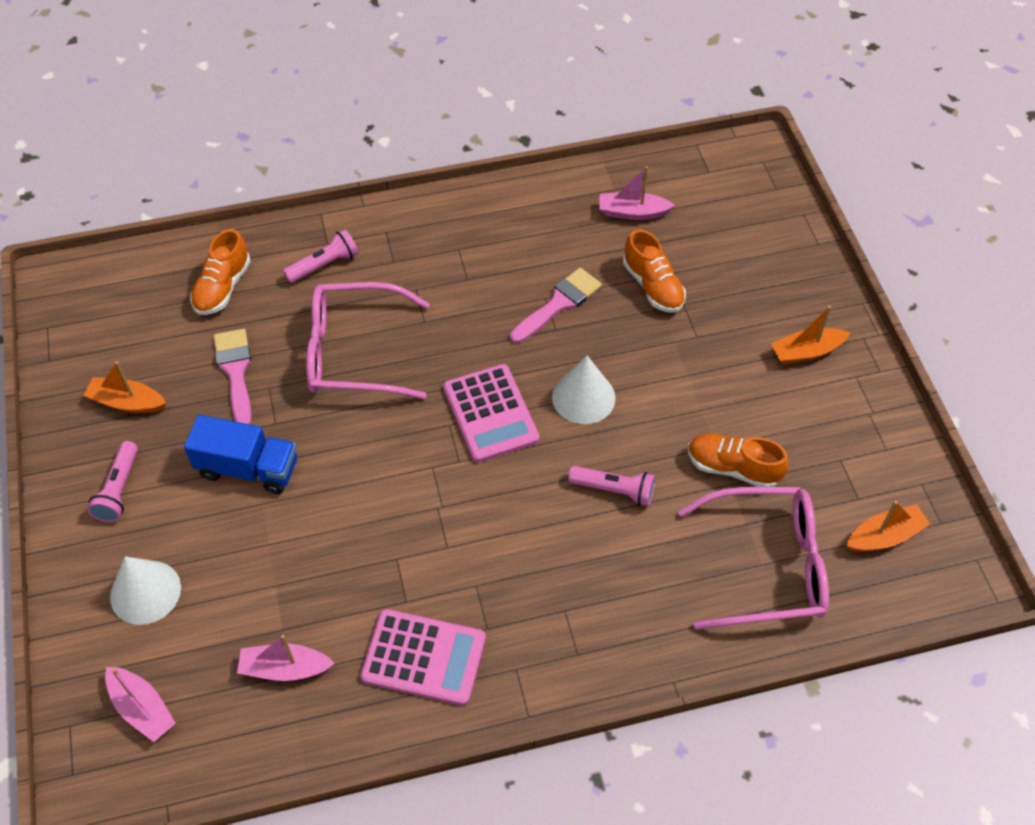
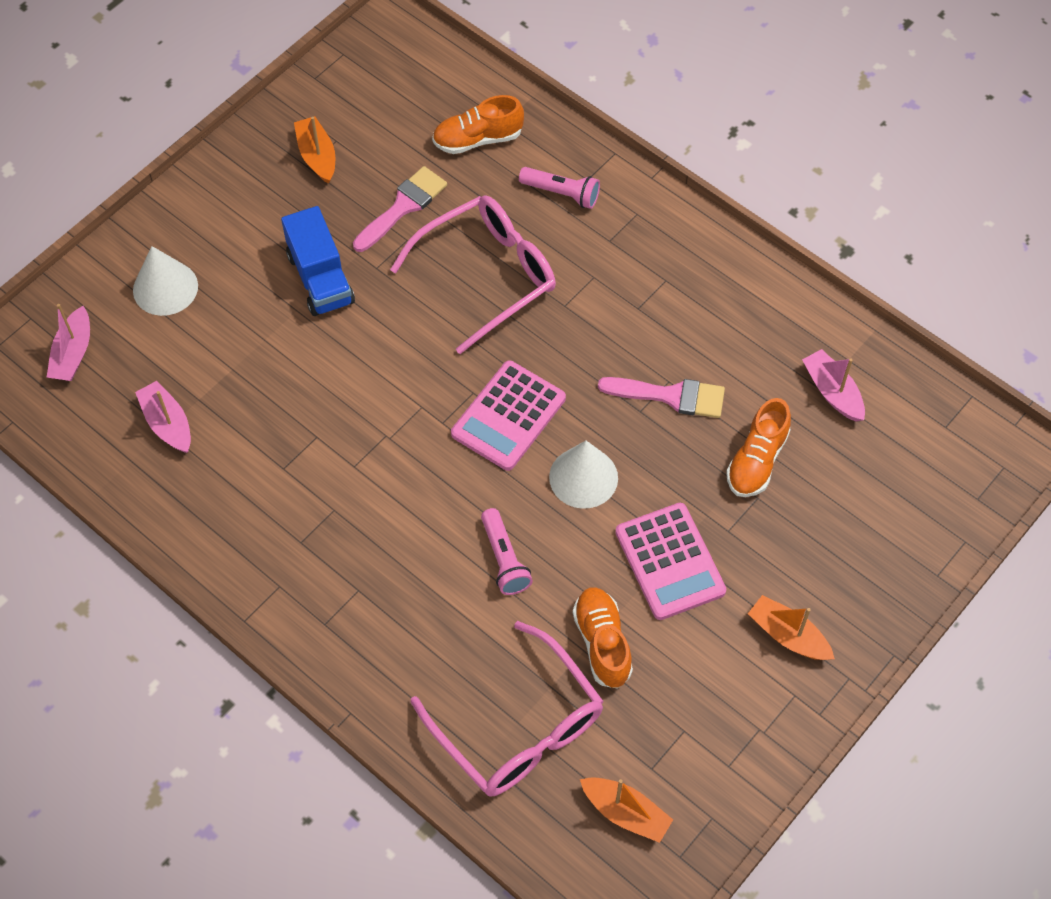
camera: 55 degrees right, 5 degrees up
pink flashlight [87,441,138,522] -> none
pink glasses [306,282,430,399] -> pink glasses turned 90 degrees clockwise [390,195,556,354]
pink calculator [360,609,486,706] -> pink calculator moved to [615,503,726,620]

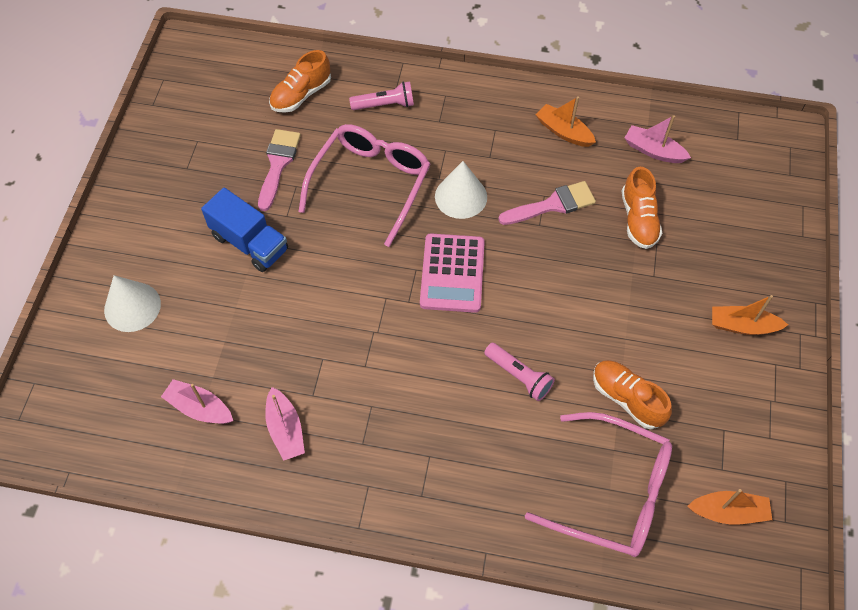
camera: 30 degrees left, 0 degrees up
pink boat [47,304,90,381] -> pink boat moved to [265,387,305,461]
orange boat [294,116,335,184] -> orange boat moved to [536,96,596,147]
white cone [549,441,618,509] -> white cone moved to [435,161,487,219]
pink calculator [615,503,726,620] -> none

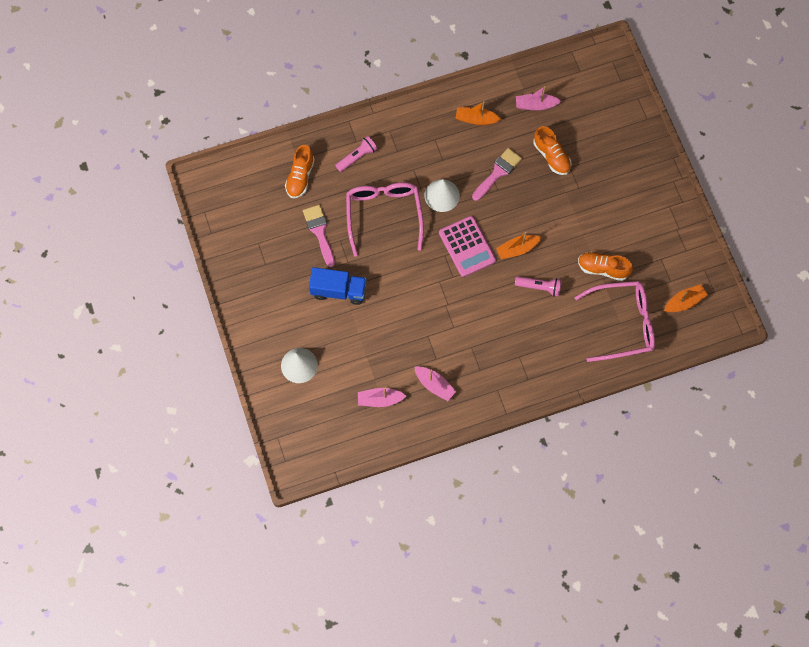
camera: 30 degrees left, 10 degrees up
orange boat [712,295,788,335] -> orange boat moved to [496,232,542,259]

